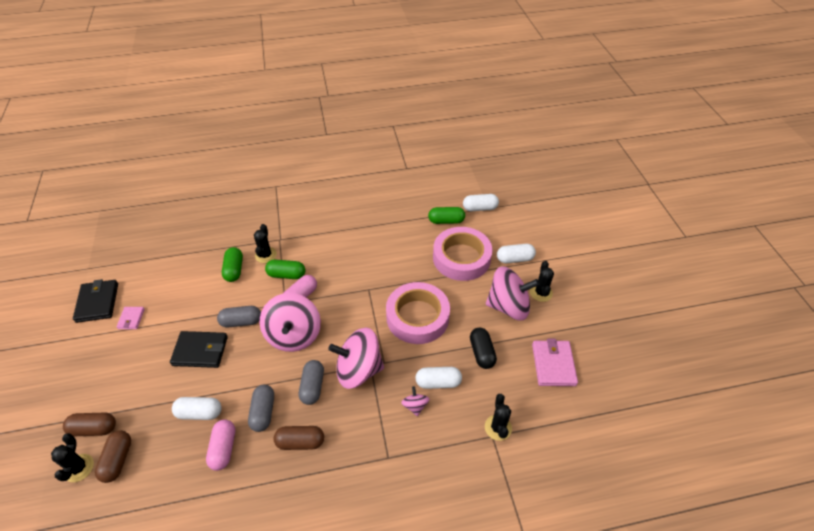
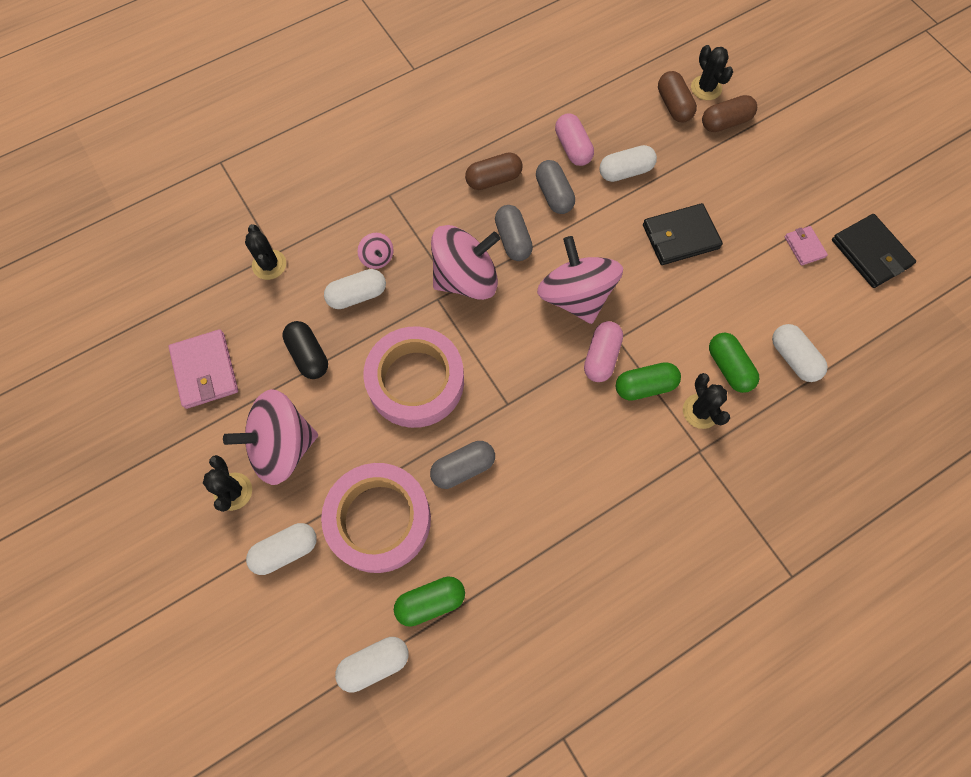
camera: 160 degrees right, 20 degrees up
grey capsule [217,306,261,328] -> grey capsule moved to [430,441,495,489]
none -> white capsule [772,324,828,382]

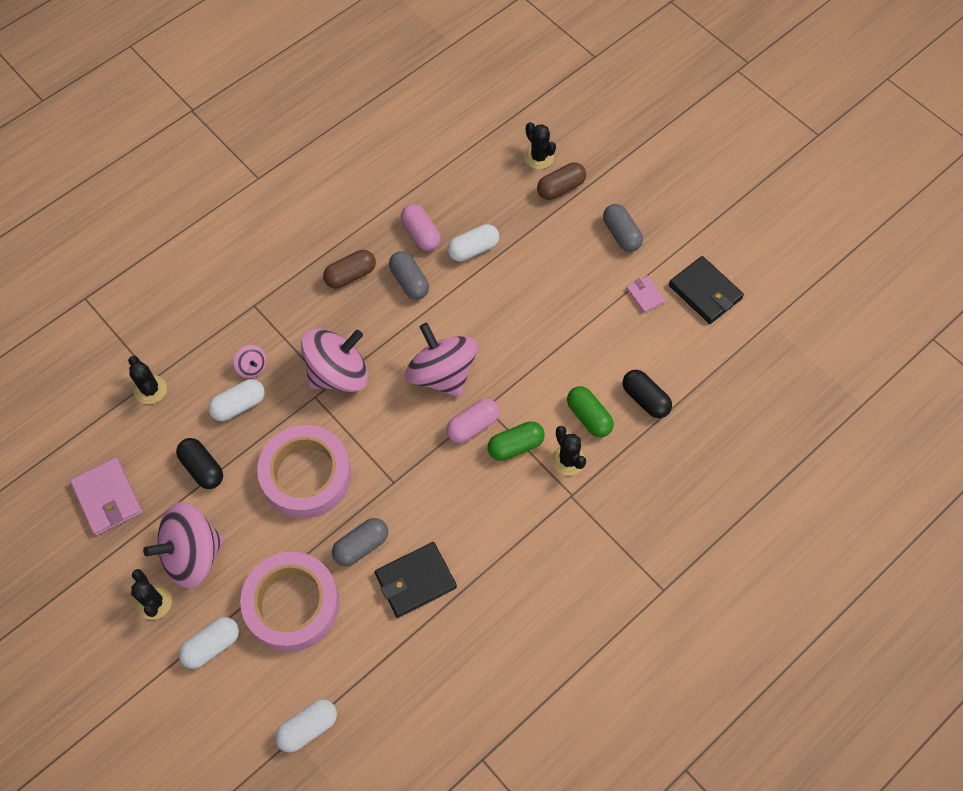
camera: 10 degrees left, 5 degrees down
green capsule [394,577,465,627] -> none
grey capsule [495,205,533,261] -> grey capsule moved to [603,204,643,252]
pink capsule [584,321,623,382] -> pink capsule turned 45 degrees clockwise [446,398,500,443]
black wallet [643,203,723,265] -> black wallet moved to [375,542,457,618]
brown capsule [658,71,697,122] -> none
white capsule [772,324,828,382] -> black capsule [623,370,672,418]

